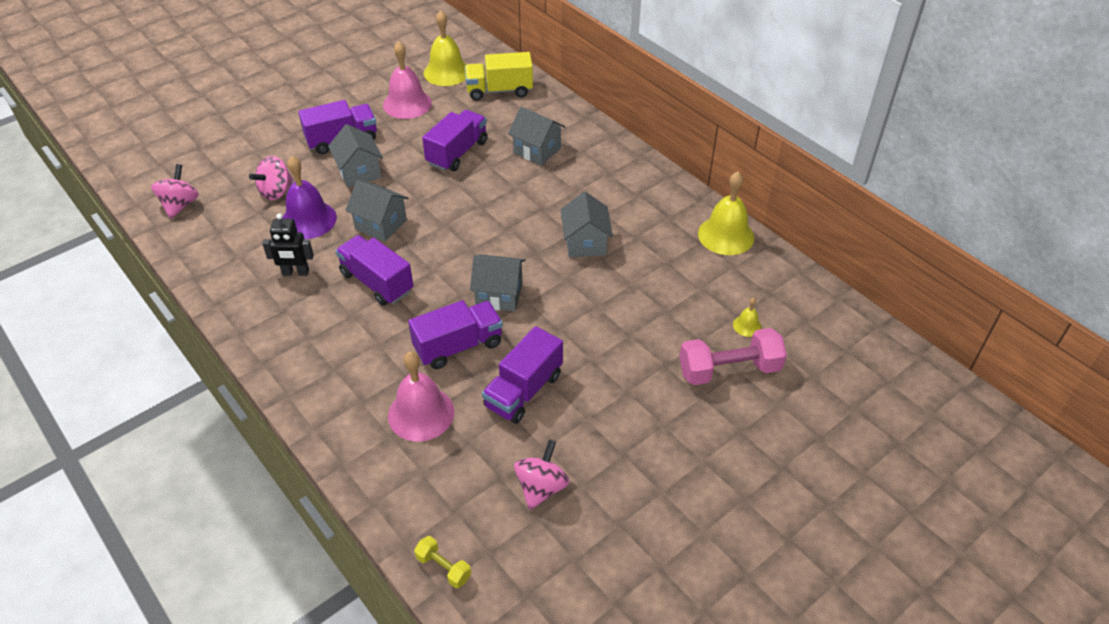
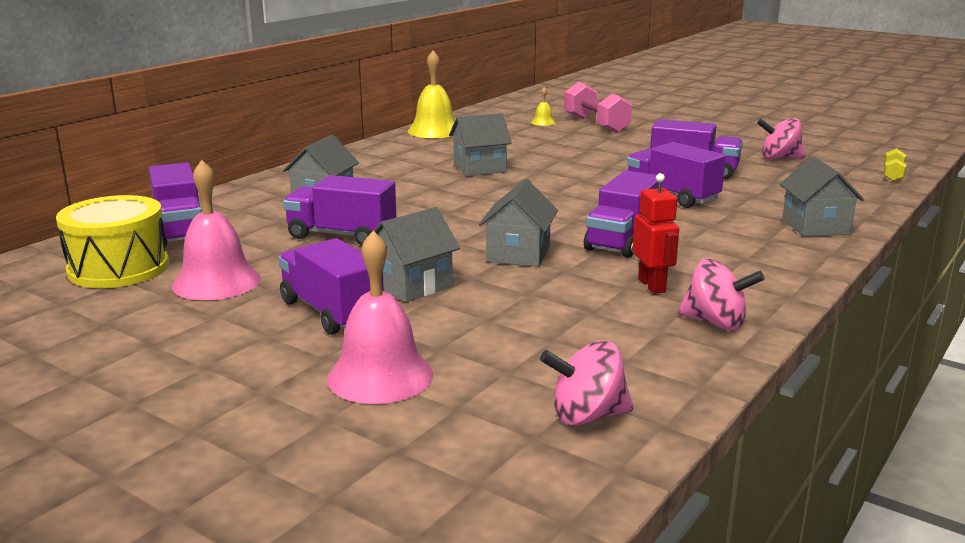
camera: 105 degrees left, 25 degrees down
pink spinning top [249,156,294,200] -> pink spinning top moved to [678,259,765,330]
black robot [262,213,314,276] -> red robot [633,173,679,294]
purple bell [282,156,337,239] -> none
pink bell [388,351,454,442] -> pink bell moved to [327,231,433,404]
yellow bell [424,10,466,86] -> yellow drum [56,195,169,288]
yellow truck [465,52,533,101] -> purple truck [149,162,202,246]
grey house [470,254,525,312] -> grey house moved to [780,156,864,236]

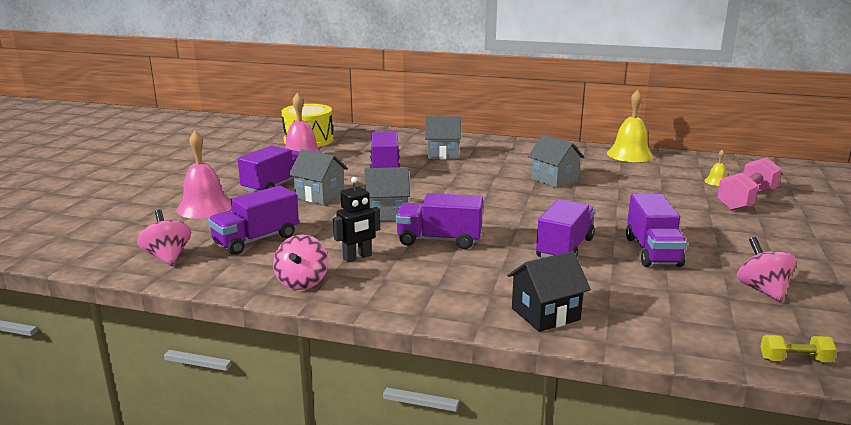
camera: 70 degrees right, 0 degrees up
purple truck [149,162,202,246] -> purple truck moved to [208,185,299,255]
red robot [633,173,679,294] -> black robot [333,177,380,262]
grey house [780,156,864,236] -> black house [507,251,591,332]

